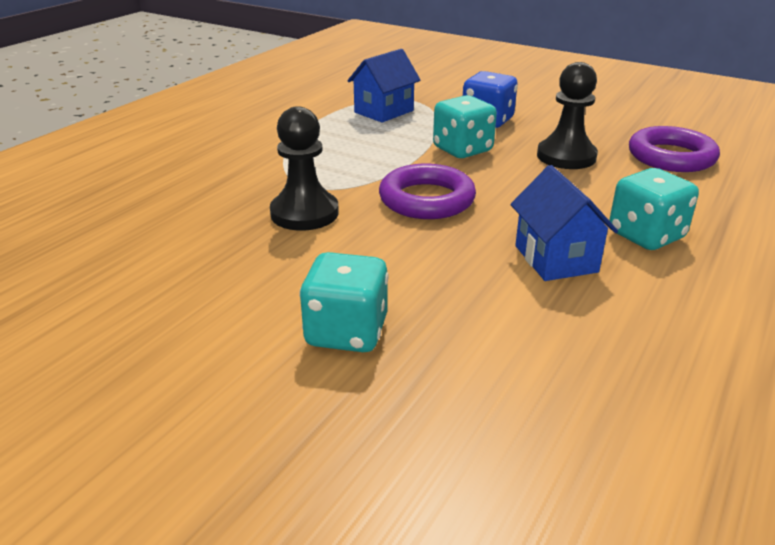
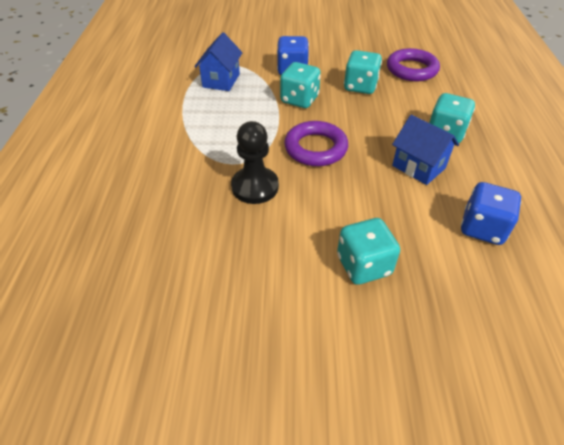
camera: 30 degrees left, 15 degrees up
black pawn [537,62,598,169] -> turquoise dice [344,50,382,94]
none -> blue dice [461,182,521,245]

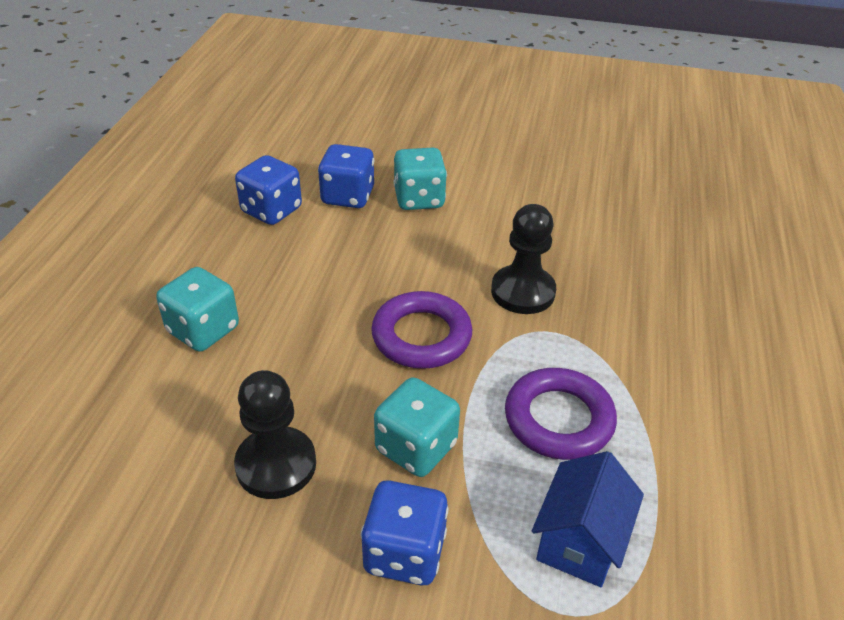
camera: 170 degrees left, 5 degrees down
turquoise dice [344,50,382,94] -> black pawn [234,370,316,499]
purple ring [387,48,440,81] -> purple ring moved to [505,368,617,460]
blue house [392,115,459,185] -> none
none -> blue dice [318,144,374,208]

